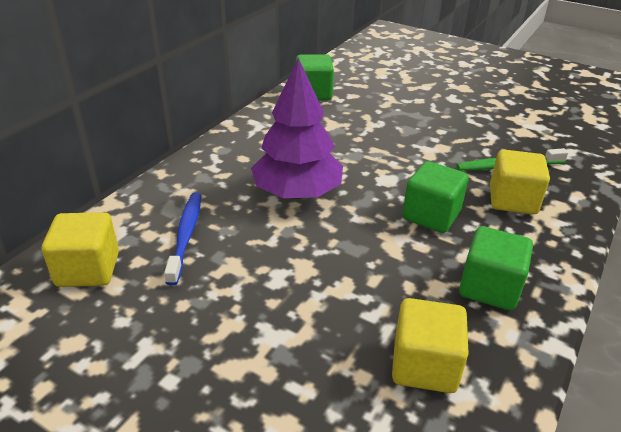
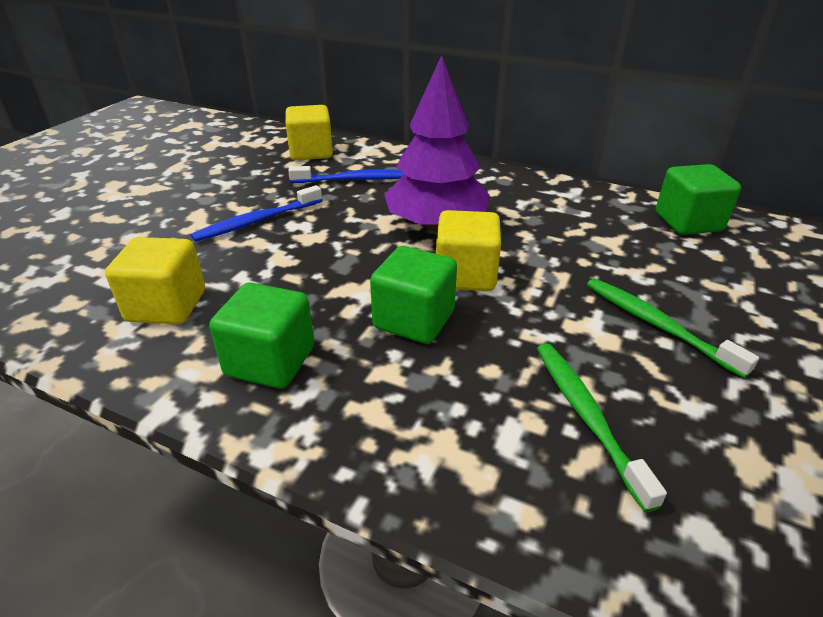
camera: 85 degrees right, 0 degrees up
yellow cube [490,150,550,214] -> yellow cube moved to [436,210,501,291]
none -> blue toothbrush [191,185,322,242]
none -> green toothbrush [587,278,759,378]

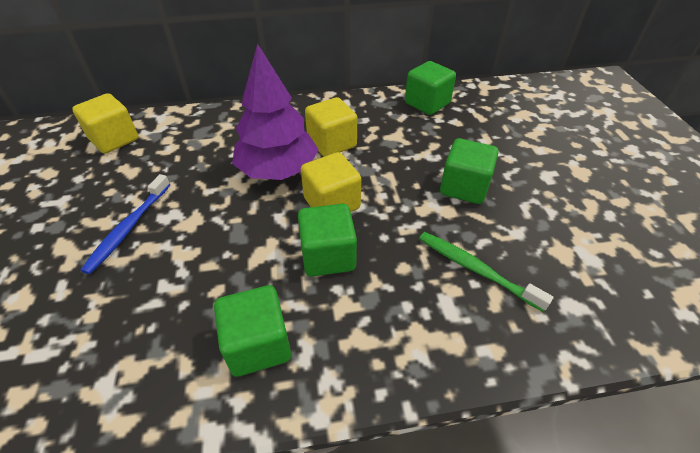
camera: 35 degrees left, 10 degrees up
yellow cube [105,237,205,324] -> yellow cube moved to [305,97,357,157]
blue toothbrush [288,166,404,183] -> none
green toothbrush [587,278,759,378] -> green cube [440,138,499,204]

